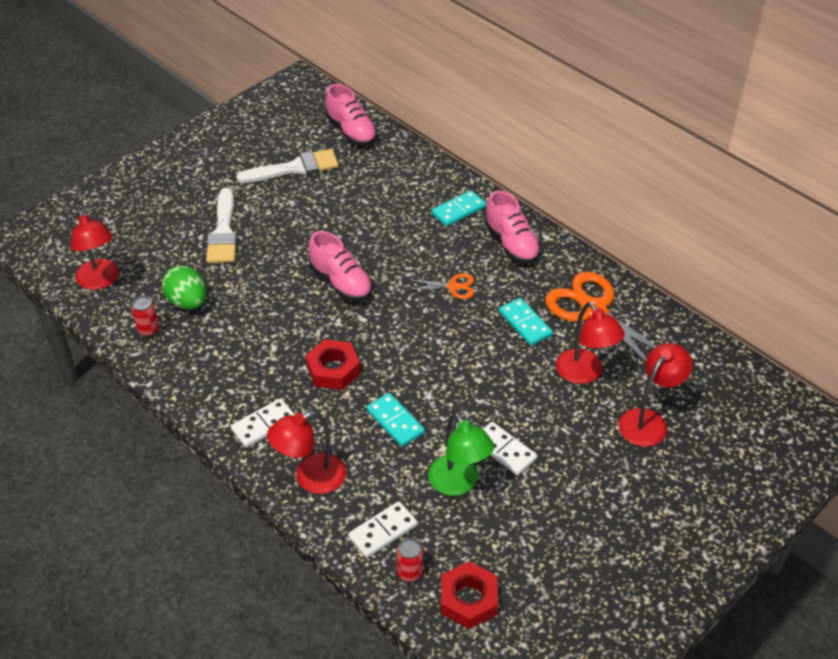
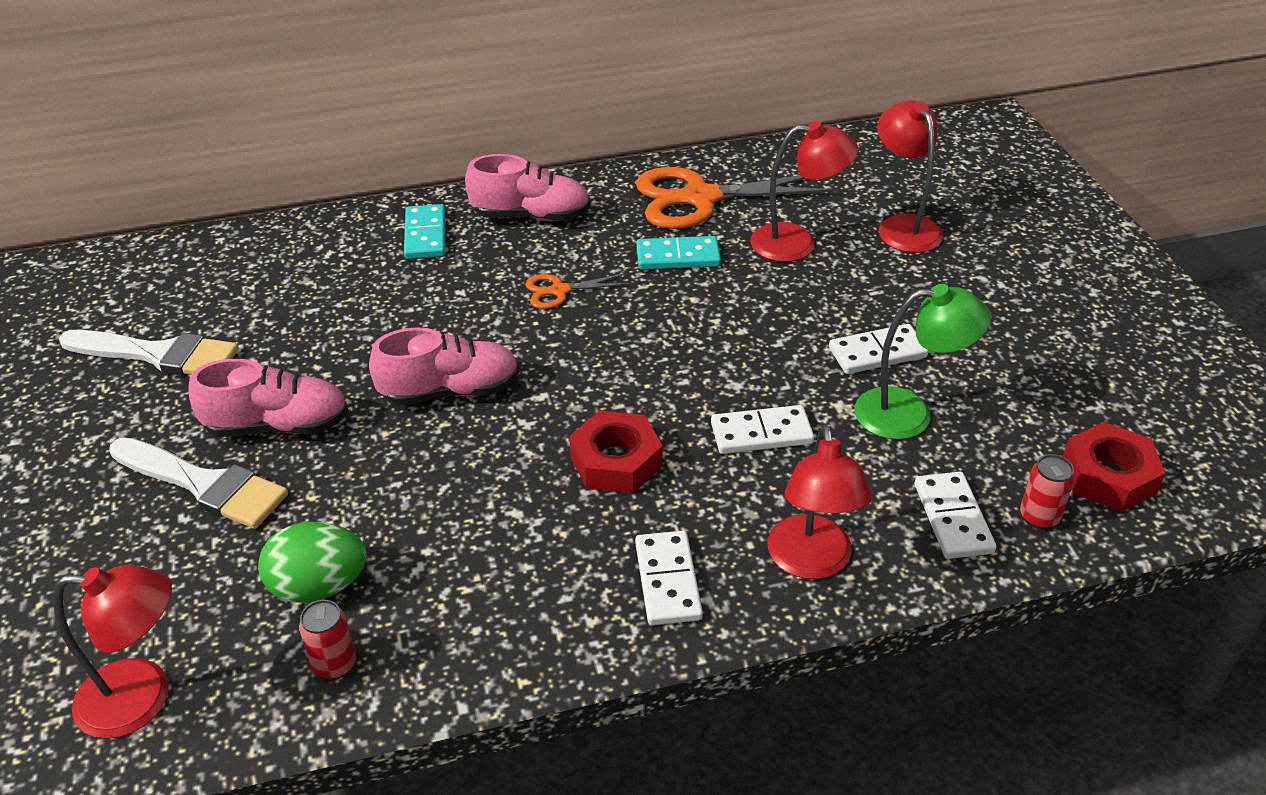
camera: 60 degrees left, 5 degrees down
white brush [236,149,339,183] -> white brush turned 90 degrees clockwise [59,330,239,376]
pink shoe [326,84,377,146] -> pink shoe moved to [188,359,348,437]
turquoise domino [366,393,425,447] -> white domino [711,405,814,454]
orange scissors [407,273,474,299] -> orange scissors turned 135 degrees counterclockwise [525,273,631,309]

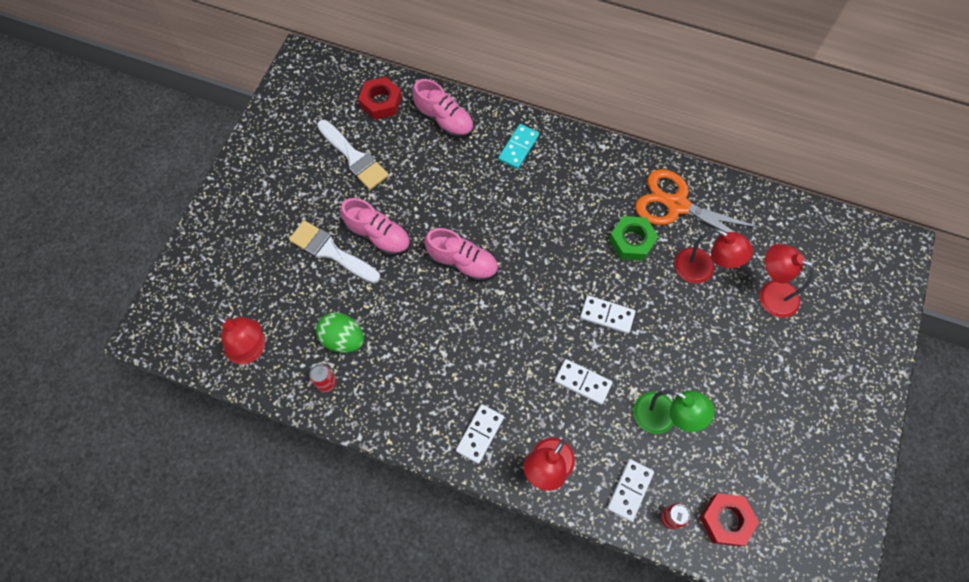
camera: 35 degrees right, 25 degrees up
white brush [109,437,288,529] -> white brush turned 150 degrees clockwise [289,220,380,283]
pink shoe [465,154,590,221] -> pink shoe moved to [413,79,473,138]
orange scissors [525,273,631,309] -> none
red nut [569,410,663,494] -> red nut moved to [358,77,402,120]
turquoise domino [636,236,721,270] -> green nut [609,216,658,261]
white domino [829,324,928,374] -> white domino moved to [580,295,636,334]
red lamp [877,100,943,253] -> red lamp turned 75 degrees counterclockwise [760,244,814,318]

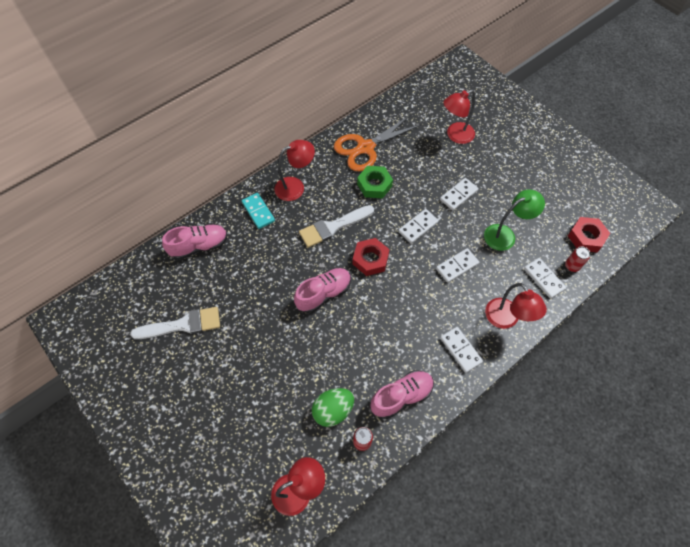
camera: 60 degrees left, 5 degrees down
white brush [289,220,380,283] -> white brush moved to [299,205,374,248]
pink shoe [341,198,410,256] -> pink shoe moved to [370,370,434,419]
red nut [358,77,402,120] -> red nut moved to [353,238,390,276]
red lamp [675,229,753,283] -> red lamp moved to [275,140,315,201]
none -> white domino [440,178,478,211]

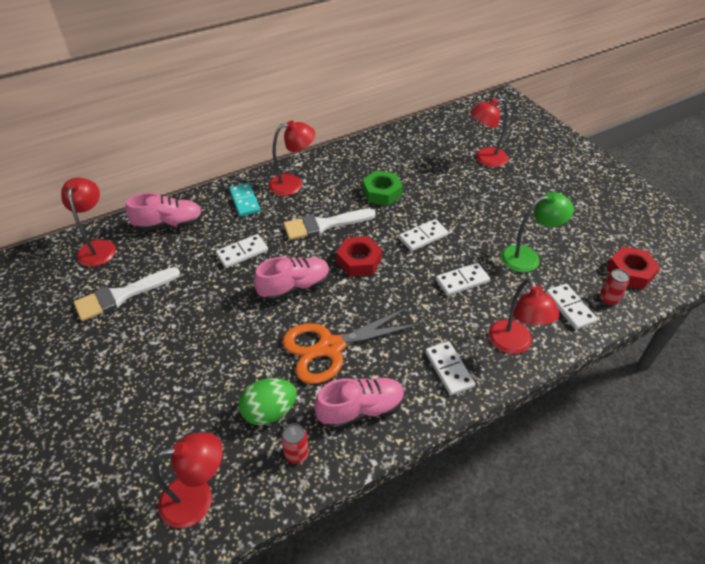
camera: 10 degrees right, 15 degrees down
white brush [130,307,220,339] -> white brush turned 150 degrees clockwise [74,267,180,321]
orange scissors [334,115,421,172] -> orange scissors moved to [282,306,422,384]
white domino [440,178,478,211] -> white domino moved to [216,234,268,268]
none -> red lamp [61,178,116,267]

